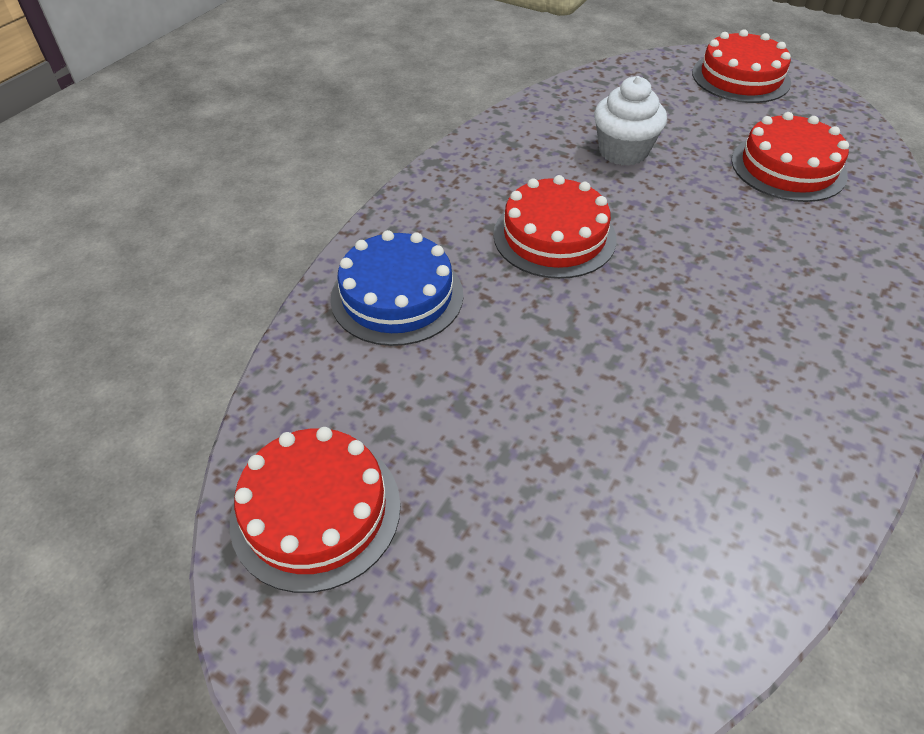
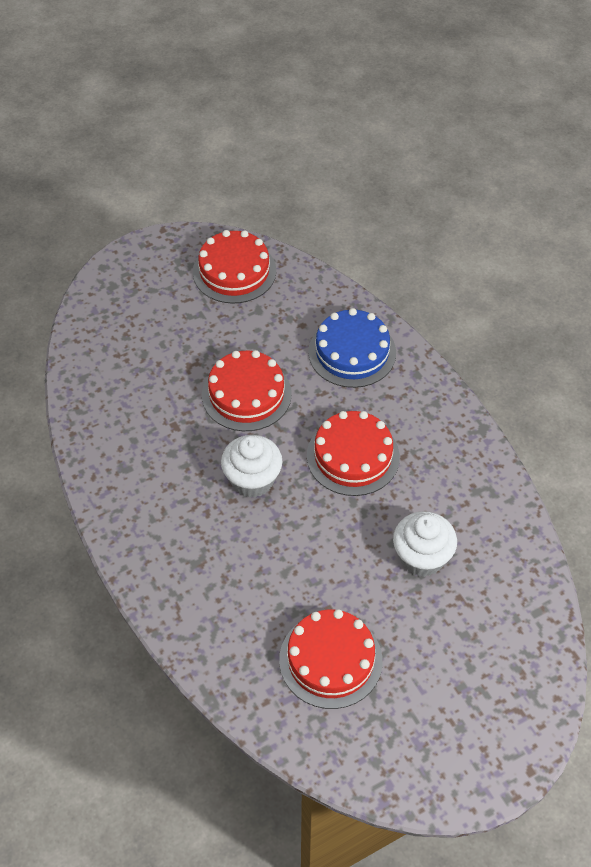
camera: 120 degrees right, 5 degrees up
red cake [692,29,791,103] -> red cake moved to [202,350,292,431]
none -> white cupcake [221,435,283,498]

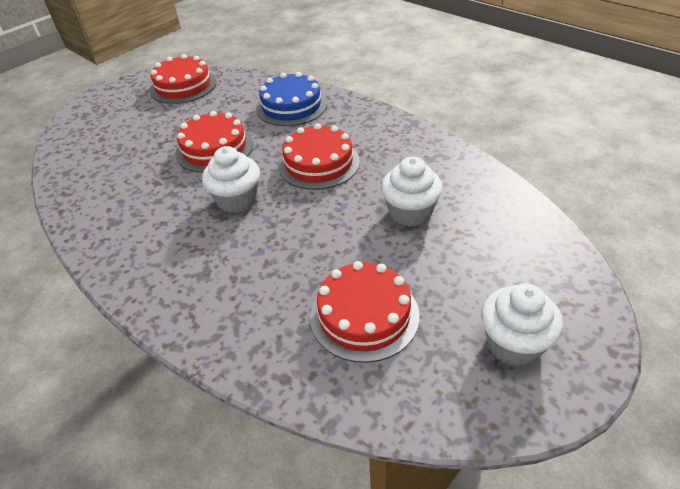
camera: 15 degrees left, 10 degrees down
none -> white cupcake [481,283,563,366]

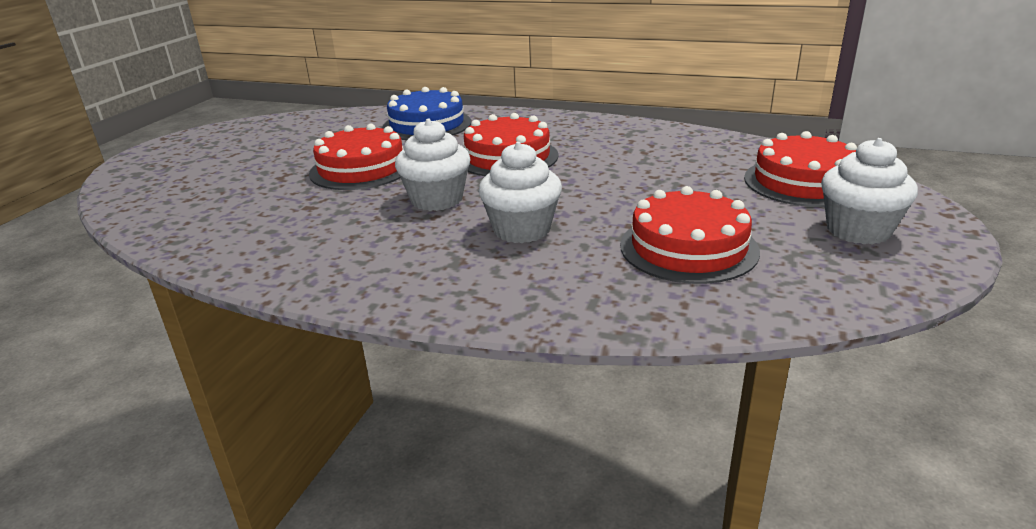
camera: 25 degrees left, 15 degrees down
red cake [150,54,217,104] -> red cake moved to [744,131,857,207]
white cupcake [381,157,443,227] -> white cupcake moved to [478,142,562,243]

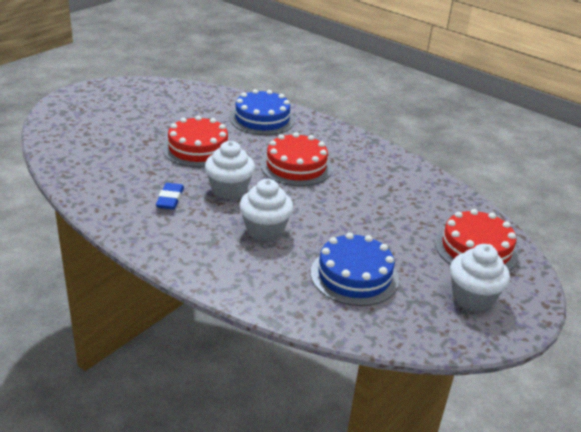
camera: 15 degrees right, 5 degrees up
red cake [620,186,760,284] -> blue cake [311,233,399,306]
none -> blue eraser [156,183,184,210]

